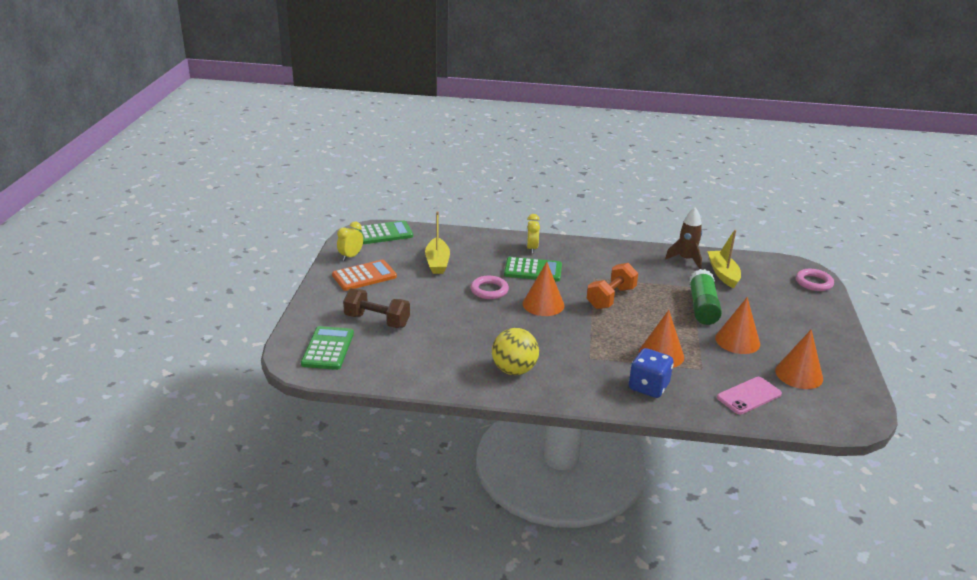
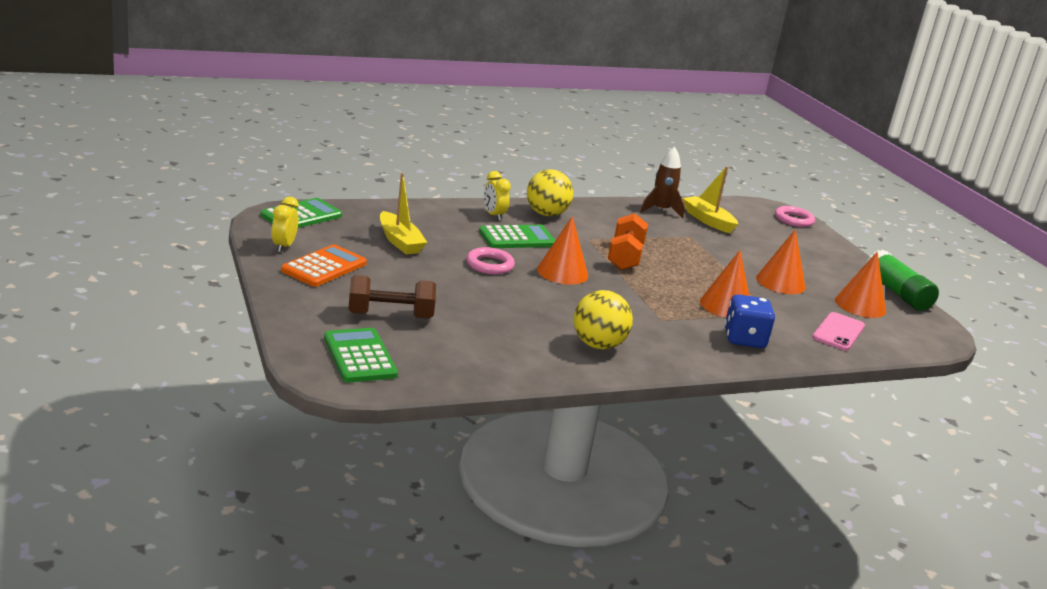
camera: 30 degrees left, 5 degrees down
green glue stick [689,269,722,325] -> green glue stick moved to [866,250,939,311]
none -> yellow ball [527,169,573,216]

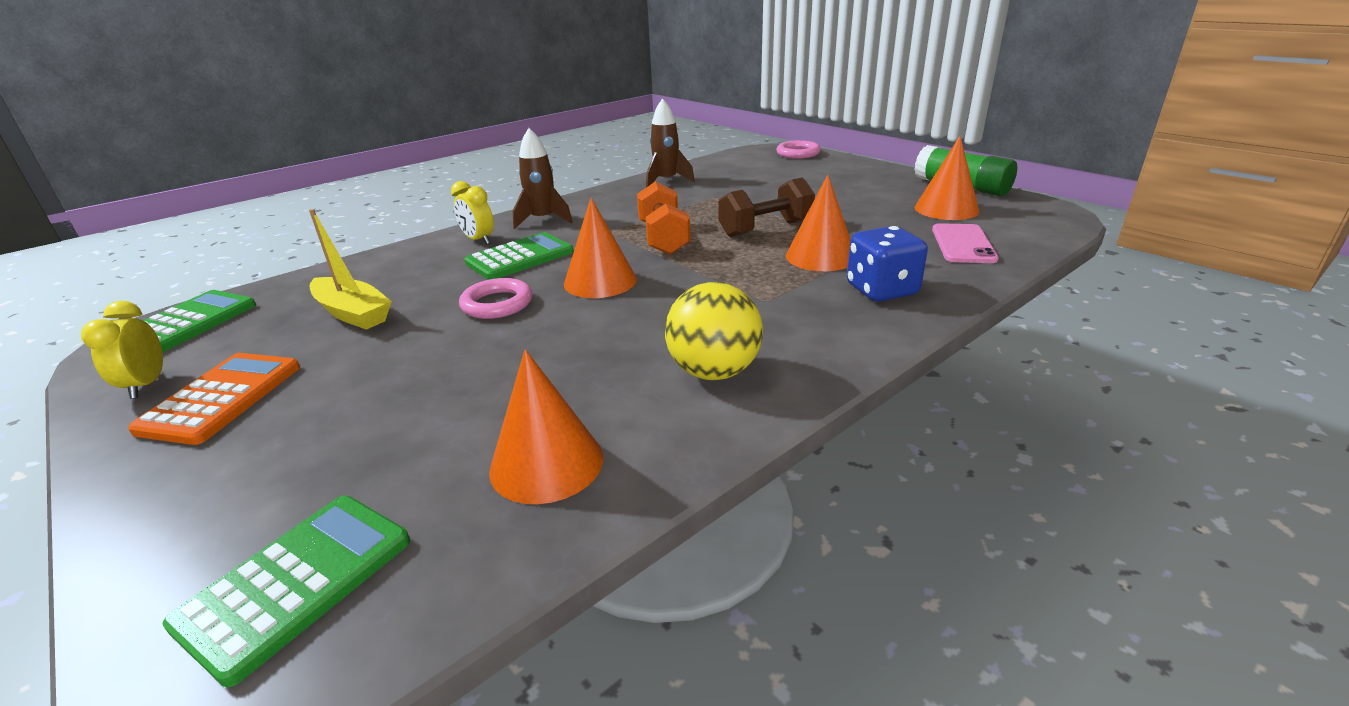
camera: 15 degrees left, 5 degrees up
green calculator [324,328,398,383] -> green calculator turned 75 degrees clockwise [163,496,410,687]
brown dumbbell [348,275,436,319] -> brown dumbbell moved to [718,177,815,237]
yellow ball [527,169,573,216] -> brown rocket [512,128,573,229]
yellow boat [683,166,738,233] -> none
orange cone [756,229,805,294] -> orange cone moved to [489,349,603,504]

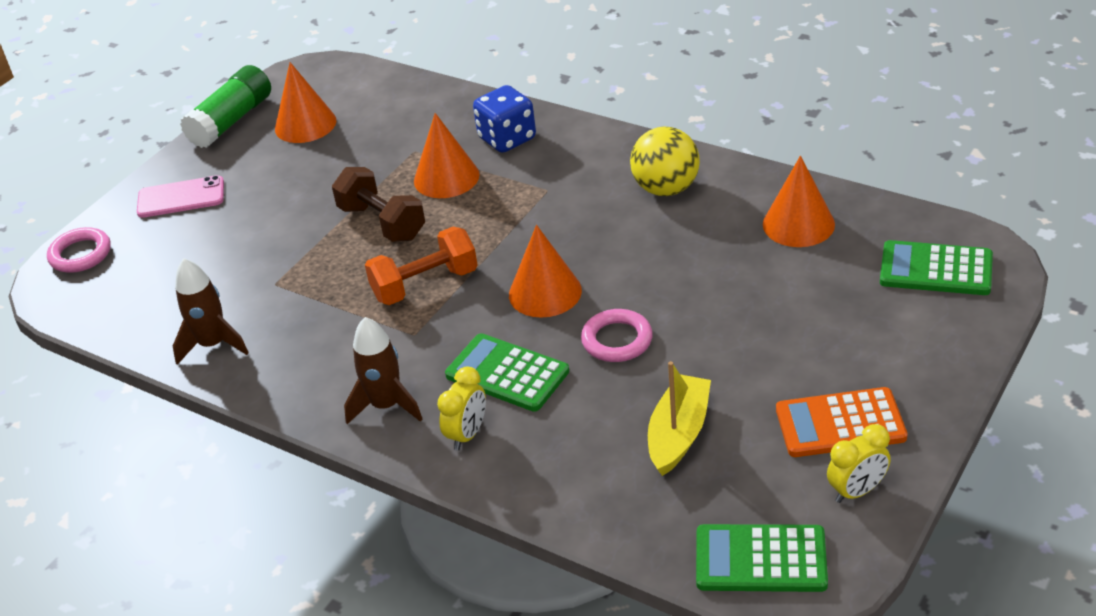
camera: 105 degrees left, 10 degrees up
pink phone [932,223,999,263] -> pink phone moved to [137,175,224,218]

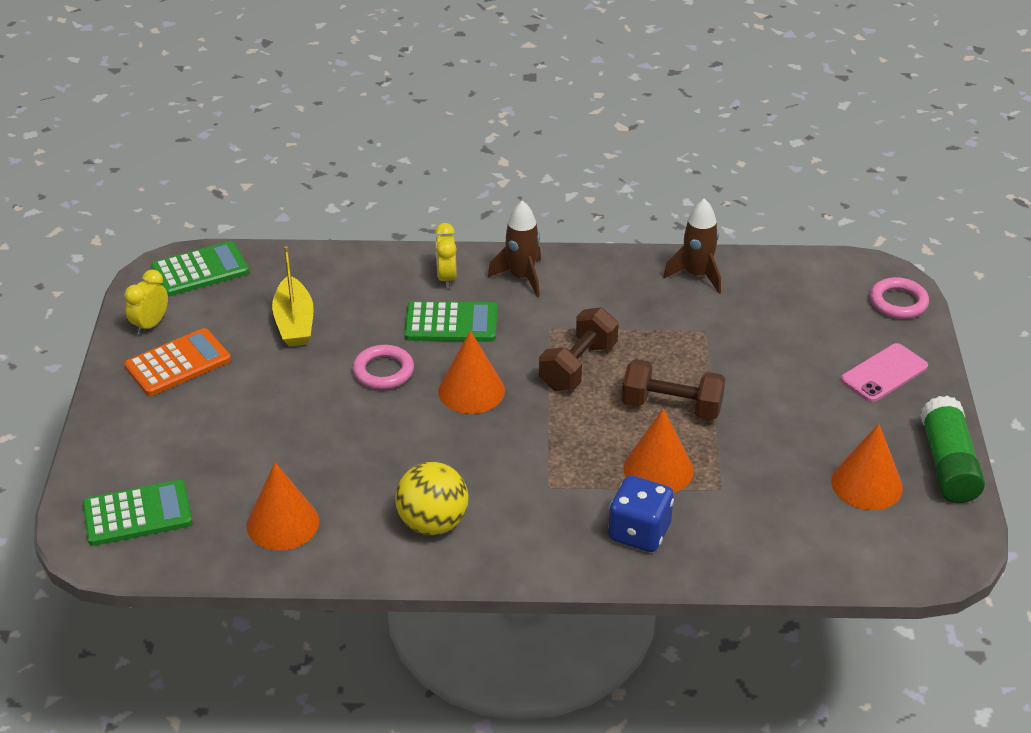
camera: 145 degrees right, 0 degrees up
orange dumbbell [365,227,477,305] -> brown dumbbell [539,308,619,391]

